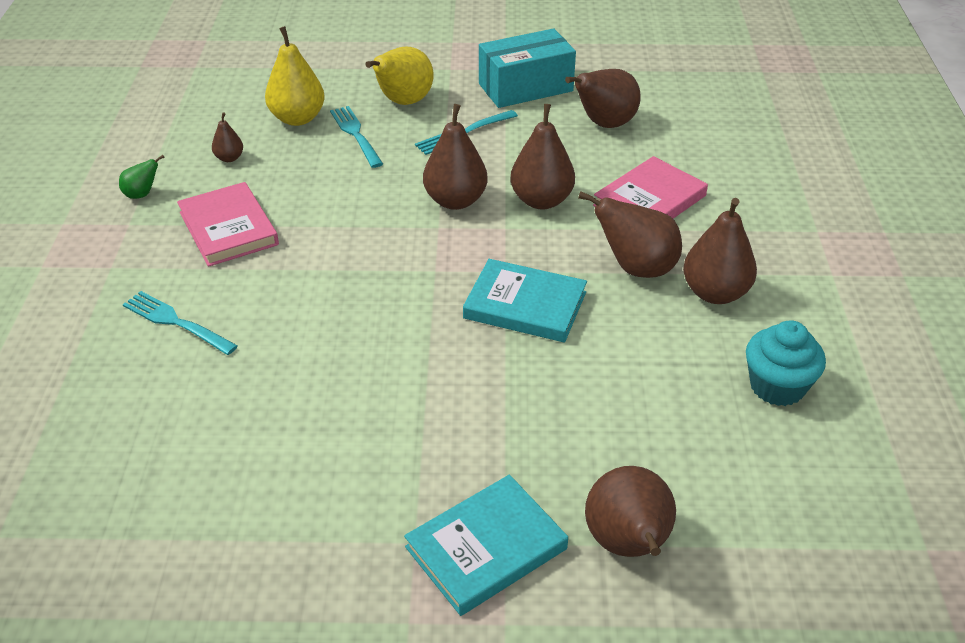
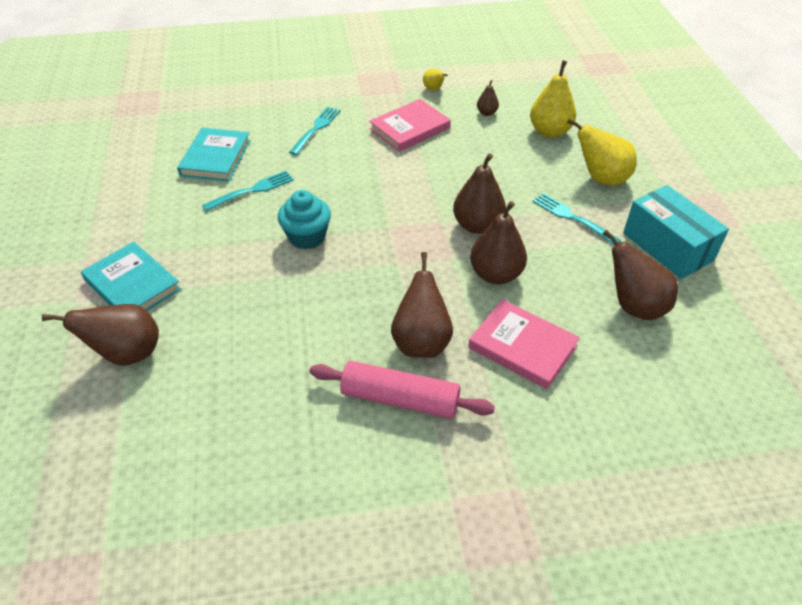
camera: 80 degrees right, 5 degrees up
green pear [119,155,165,199] -> yellow pear [423,69,448,91]
turquoise fork [330,106,383,168] -> turquoise fork moved to [202,171,294,211]
turquoise book [463,259,587,343] -> turquoise book moved to [177,128,251,182]
brown pear [683,198,757,304] -> pink rolling pin [310,361,495,419]
turquoise cupcake [746,320,826,406] -> turquoise cupcake moved to [278,190,331,250]

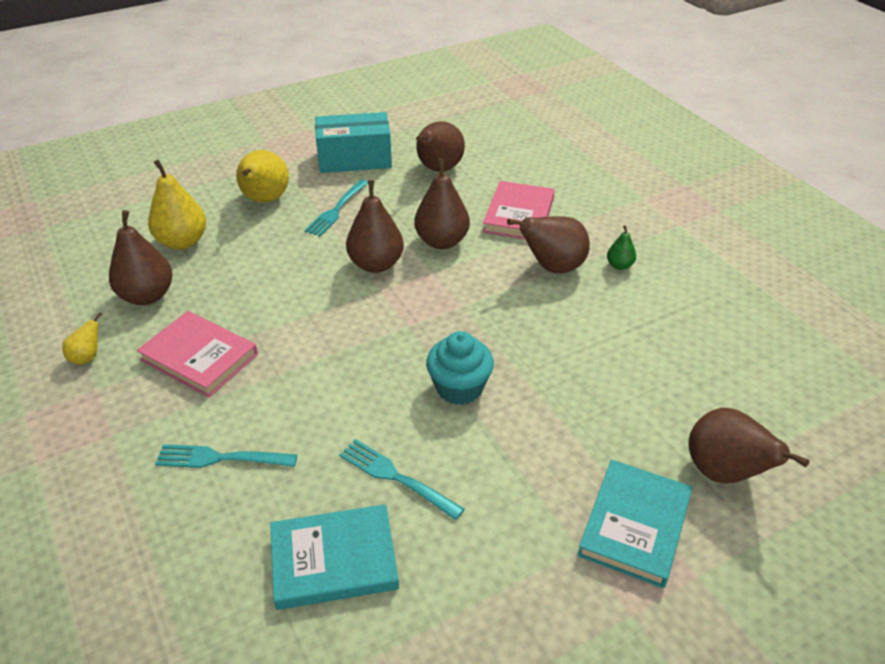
camera: 110 degrees left, 5 degrees down
pink rolling pin [310,361,495,419] -> green pear [607,225,636,270]
brown pear [477,80,499,116] -> brown pear [109,210,172,305], size x1.98
turquoise box [623,185,729,279] -> turquoise box turned 45 degrees clockwise [315,112,392,173]

